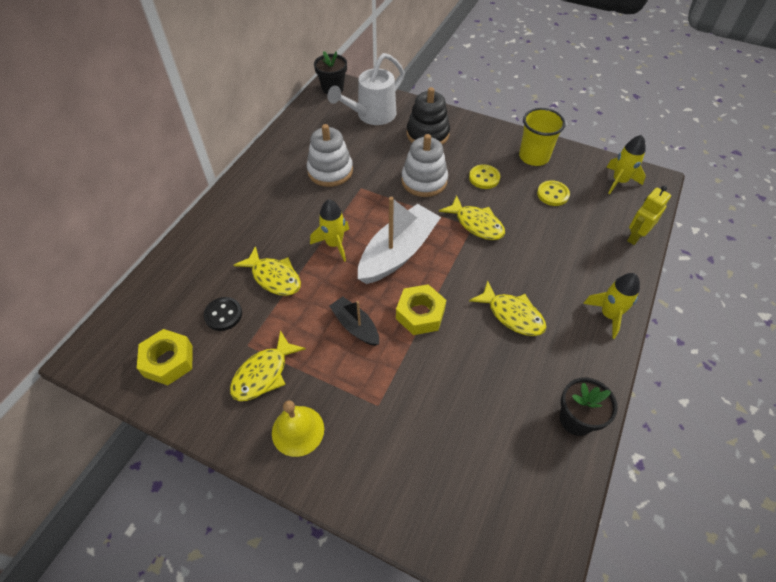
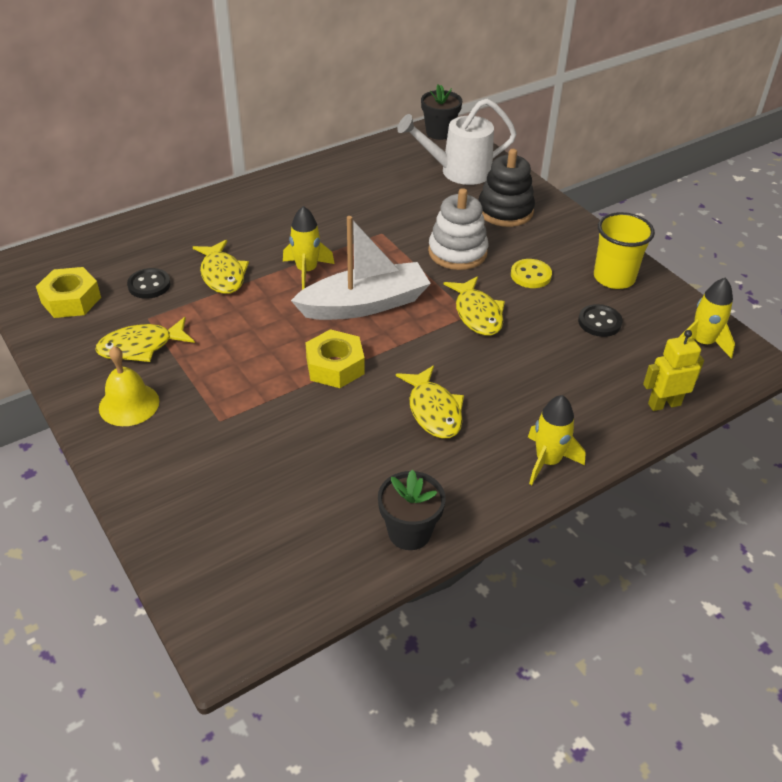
camera: 30 degrees right, 10 degrees down
white stacking toy [307,124,353,187] -> none
black boat [329,296,379,346] -> none
yellow button [537,180,570,206] -> black button [578,304,623,337]

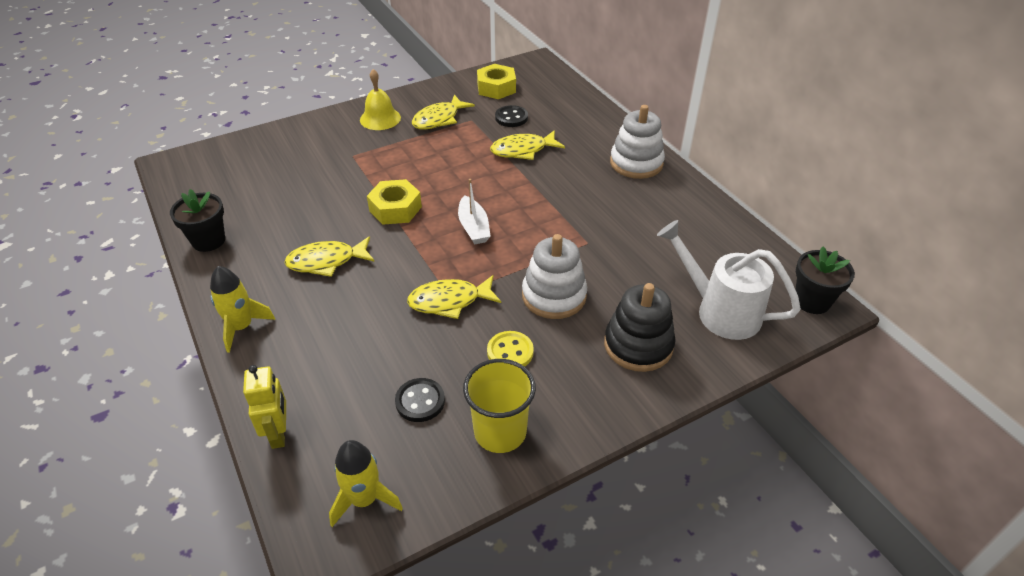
camera: 95 degrees right, 0 degrees up
yellow fish [95,317,195,362] -> yellow fish turned 120 degrees counterclockwise [412,94,475,129]
yellow rocket [283,206,335,290] -> none
white boat [291,216,431,320] -> white boat [458,179,491,245], size x0.55
white watering can [397,98,517,185] -> white watering can turned 45 degrees counterclockwise [657,220,801,340]
none -> white stacking toy [610,105,665,179]

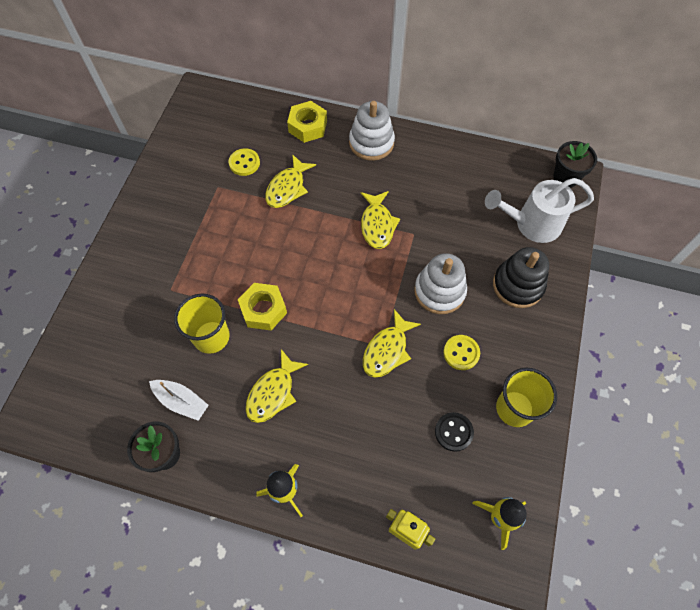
camera: 45 degrees left, 20 degrees up
yellow bell [360,69,401,130] -> none
yellow fish [412,94,475,129] -> yellow fish moved to [361,191,400,249]
white boat [458,179,491,245] -> white boat moved to [149,380,209,421]
yellow nut [477,64,516,99] -> yellow nut moved to [287,101,327,143]
black button [495,105,528,127] -> yellow button [229,148,260,176]
none -> yellow cup [174,294,230,354]

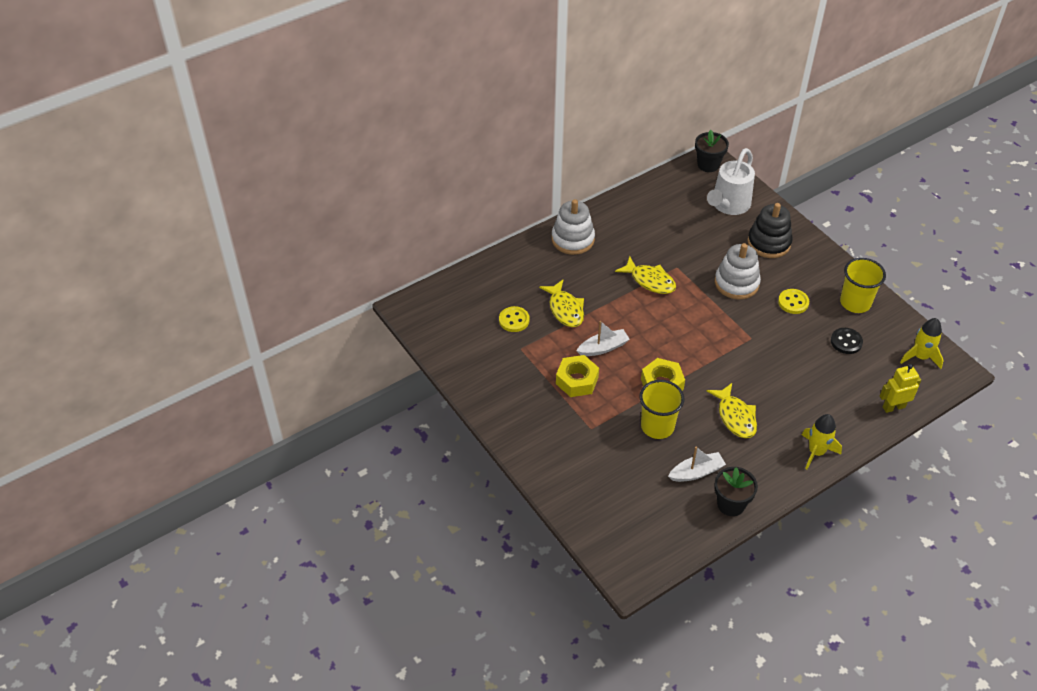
camera: 50 degrees left, 15 degrees down
yellow nut [287,101,327,143] -> yellow nut moved to [556,355,599,397]
yellow fish [363,309,421,378] -> none
none -> white boat [577,321,630,356]

